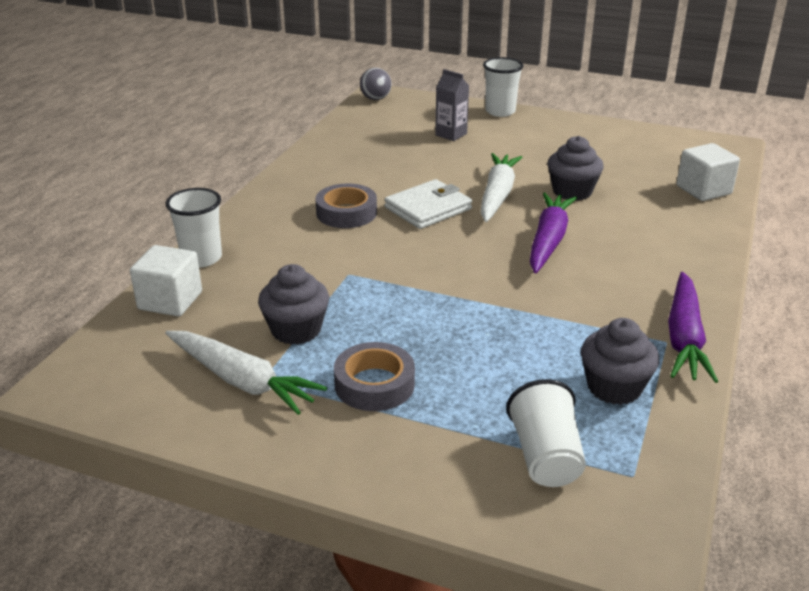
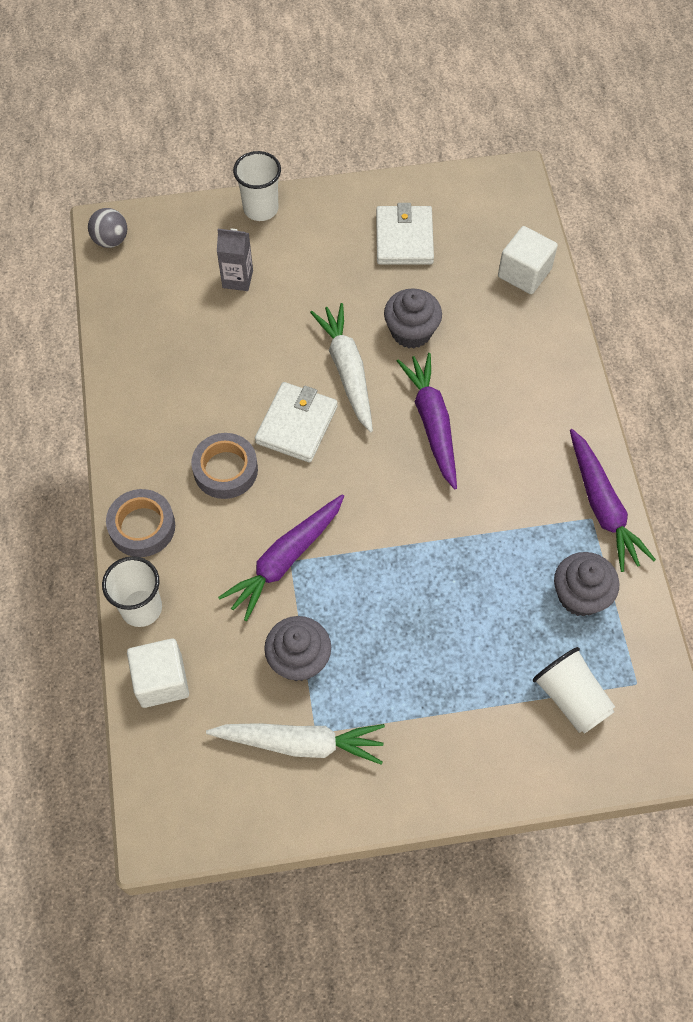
camera: 30 degrees left, 30 degrees up
grey tape [334,342,415,411] -> grey tape moved to [106,489,175,557]
none -> purple carrot [218,494,344,621]
none -> white wallet [376,203,434,264]

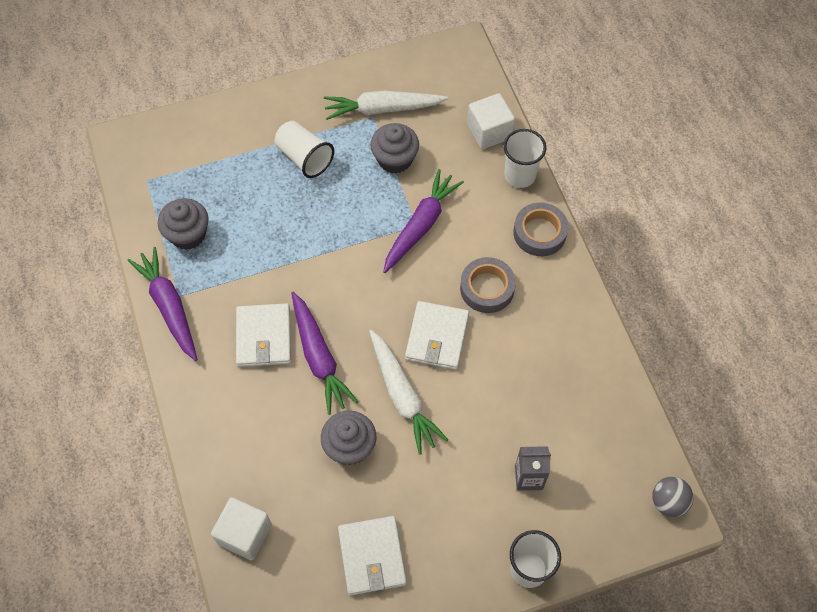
camera: 170 degrees right, 0 degrees up
white cup [533,647,615,734] -> white cup moved to [275,121,334,178]
none -> white wallet [236,303,291,367]

